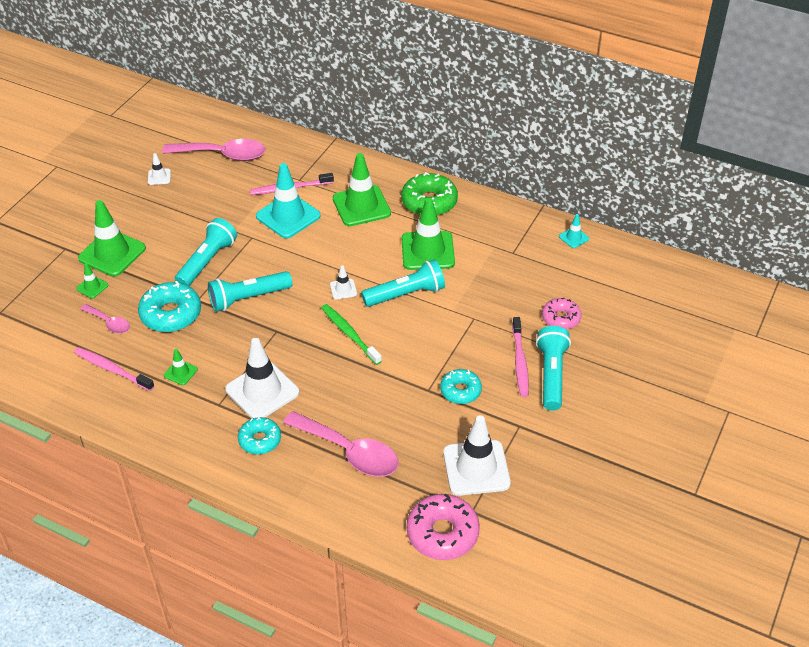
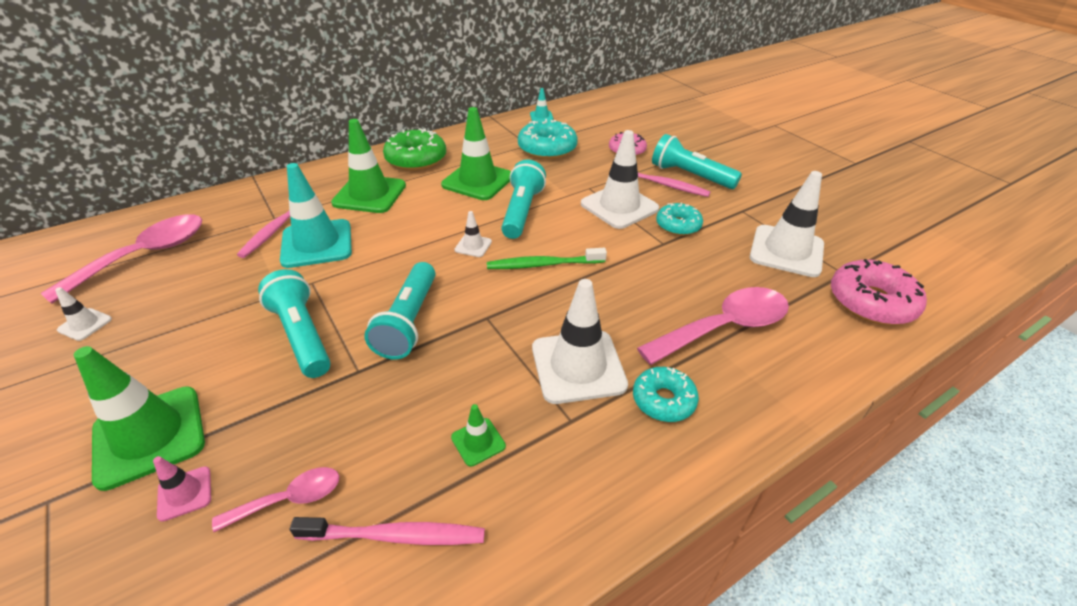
camera: 60 degrees left, 5 degrees down
pink toothbrush [74,347,154,391] -> pink toothbrush turned 150 degrees counterclockwise [290,517,485,545]
green traffic cone [76,263,108,298] -> pink traffic cone [153,456,211,522]
turquoise donut [138,281,201,332] -> turquoise donut moved to [518,119,577,159]
none -> white traffic cone [581,130,659,229]

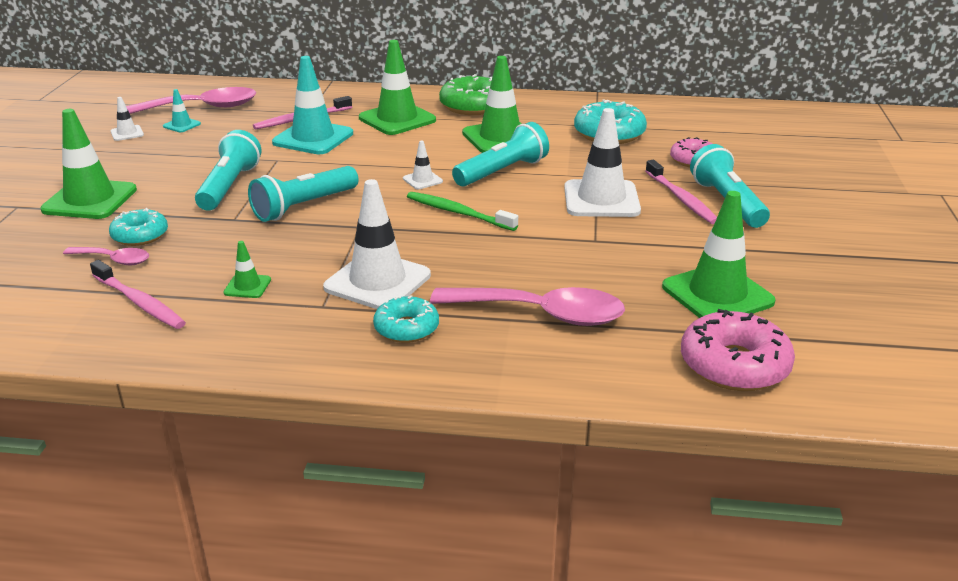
camera: 40 degrees right, 10 degrees down
pink traffic cone [153,456,211,522] -> none
turquoise traffic cone [530,88,553,122] -> turquoise traffic cone moved to [163,89,201,132]
turquoise donut [656,203,703,236] -> turquoise donut moved to [109,208,168,246]
white traffic cone [749,171,824,277] -> green traffic cone [662,191,776,318]

